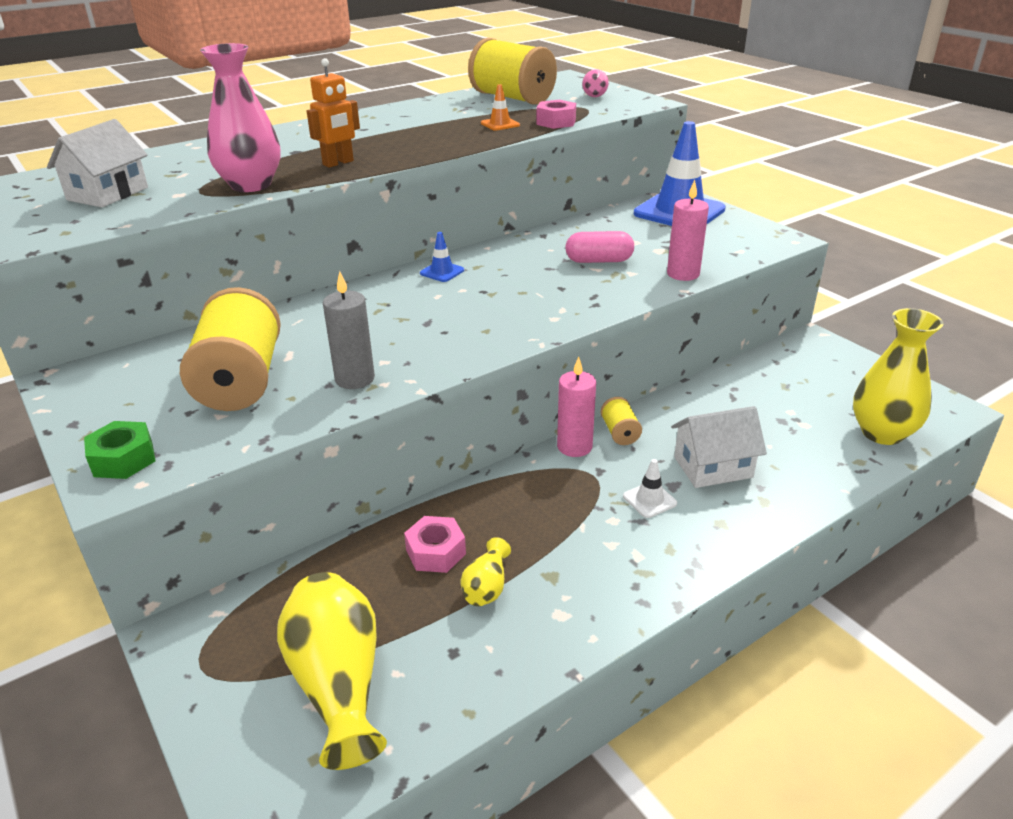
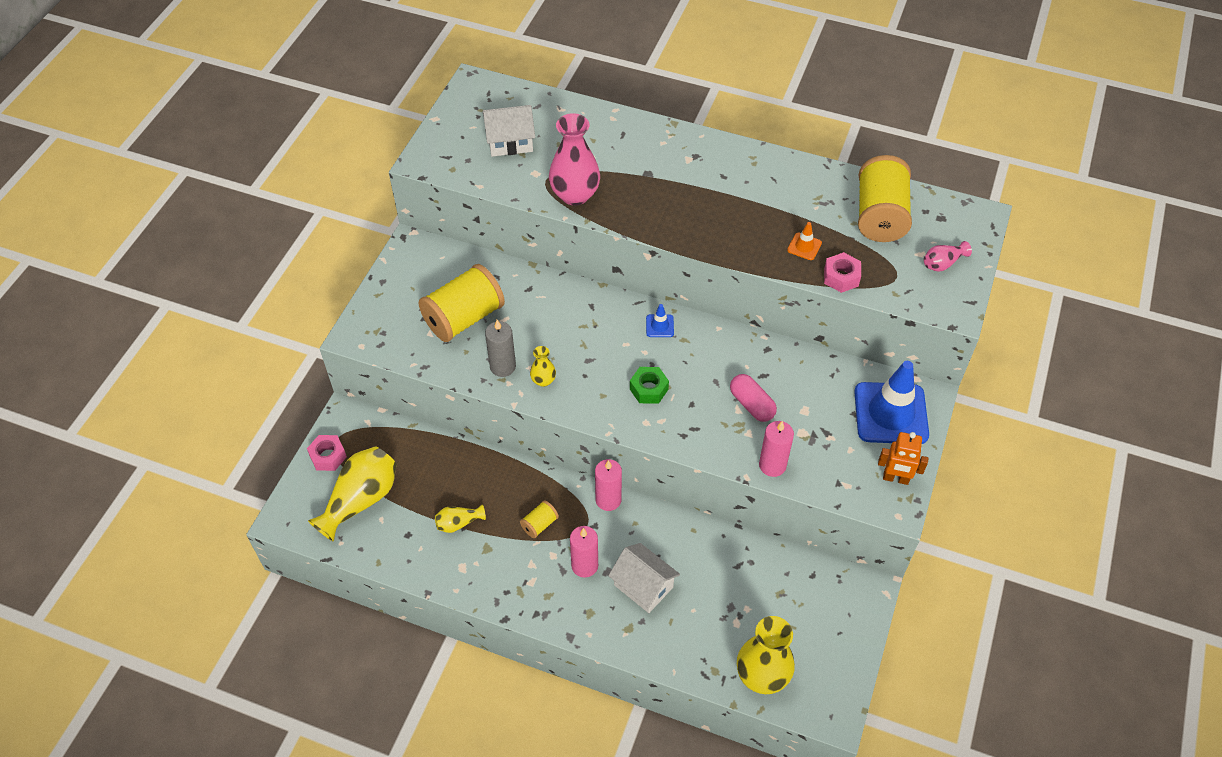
camera: 55 degrees right, 20 degrees up
green nut [84,421,156,479] -> green nut moved to [630,367,669,404]
orange robot [307,58,360,168] -> orange robot moved to [878,432,929,485]
pink nut [404,516,466,573] -> pink nut moved to [307,435,347,471]
yellow spool [601,397,642,445] -> yellow spool moved to [520,500,559,538]
white traffic cone [623,459,677,518] -> pink candle [570,526,598,578]
none -> yellow vase [530,346,556,387]

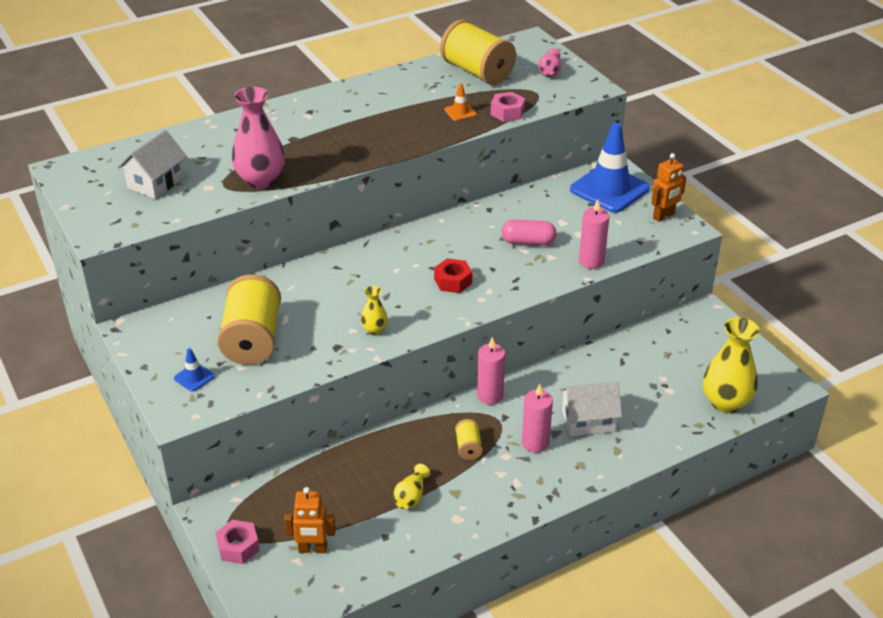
camera: 50 degrees left, 15 degrees down
yellow vase [308,446,397,542] -> orange robot [284,487,335,553]
grey candle [485,320,516,377] -> none
green nut [630,367,669,404] -> red nut [434,259,472,293]
blue traffic cone [646,304,674,337] -> blue traffic cone moved to [174,348,215,392]

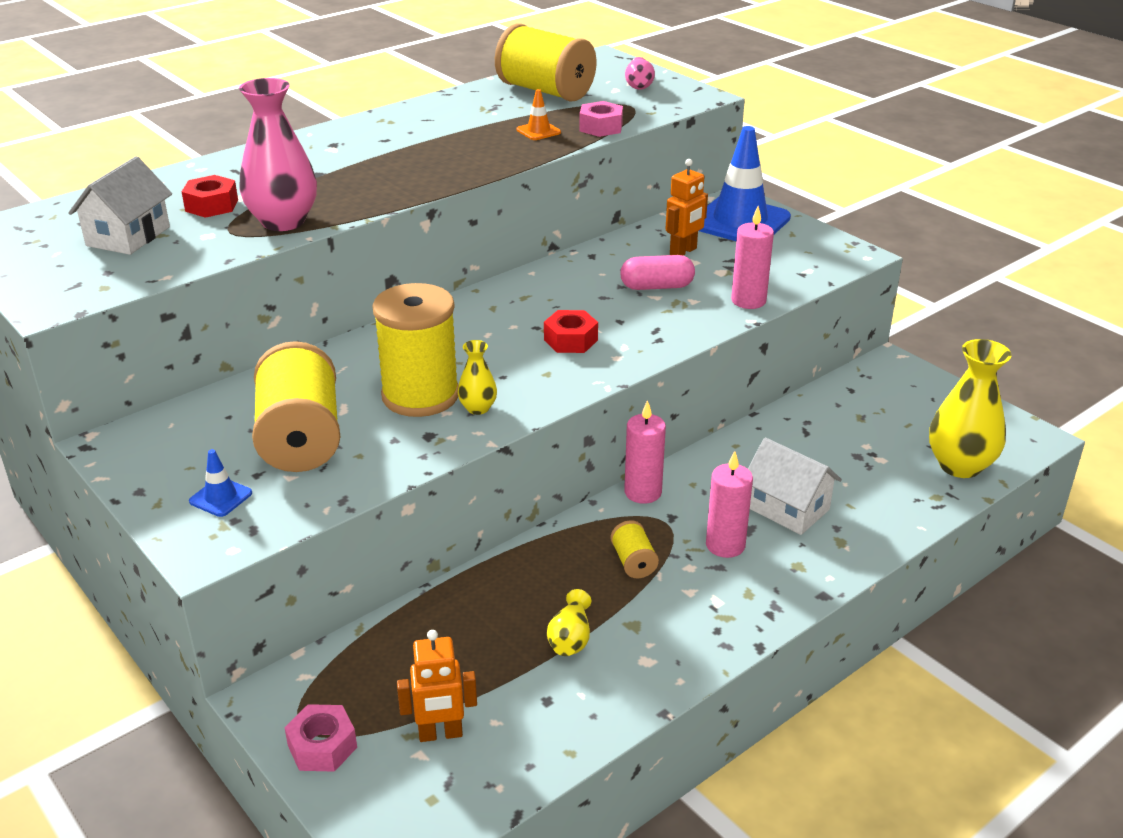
camera: 10 degrees left, 5 degrees down
white house [560,381,622,436] -> white house turned 60 degrees clockwise [748,438,842,535]
orange robot [651,153,686,222] -> orange robot moved to [666,159,708,255]
none -> red nut [182,175,238,218]
none -> yellow spool [372,283,458,417]

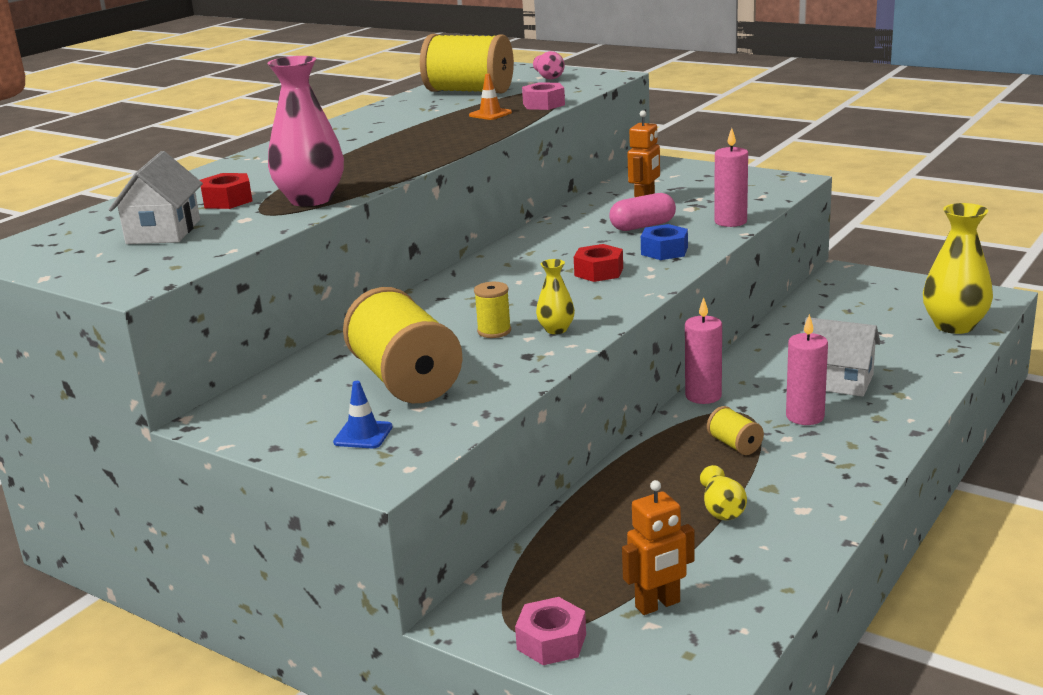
camera: 15 degrees left, 10 degrees down
yellow spool [372,283,458,417] -> yellow spool [474,282,511,338], size x0.45
blue traffic cone [699,126,791,241] -> none
none -> blue nut [641,224,688,260]

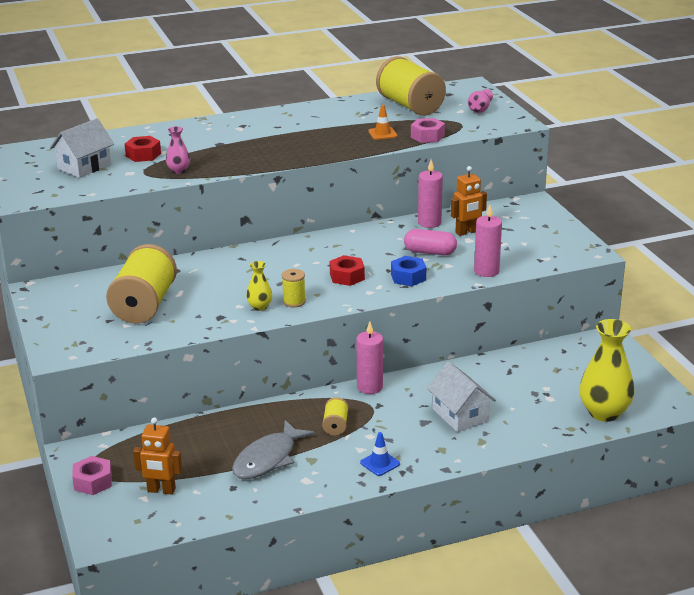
camera: 35 degrees right, 5 degrees up
pink vase [267,56,344,206] -> pink vase [166,126,190,174], size x0.49
blue traffic cone [333,381,393,448] -> blue traffic cone moved to [360,432,400,476]
yellow spool [474,282,511,338] -> yellow spool moved to [282,269,306,307]
yellow vase [700,465,747,520] -> grey fish [232,420,315,479]
pink candle [786,314,828,425] -> pink candle moved to [418,160,443,228]

